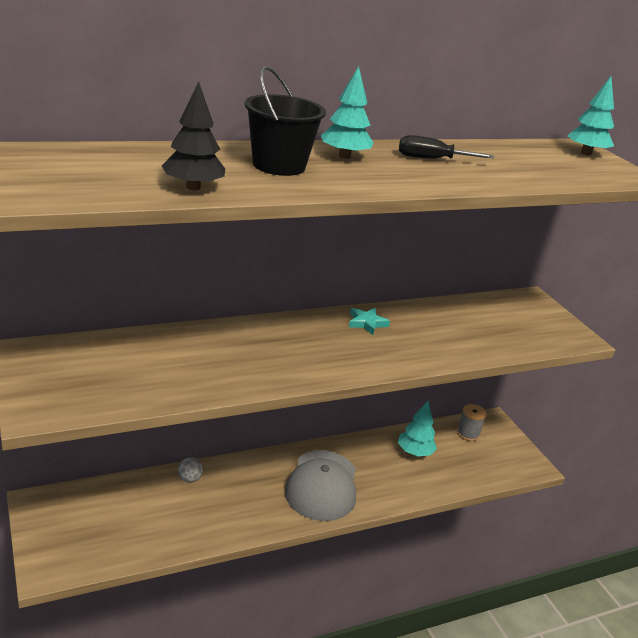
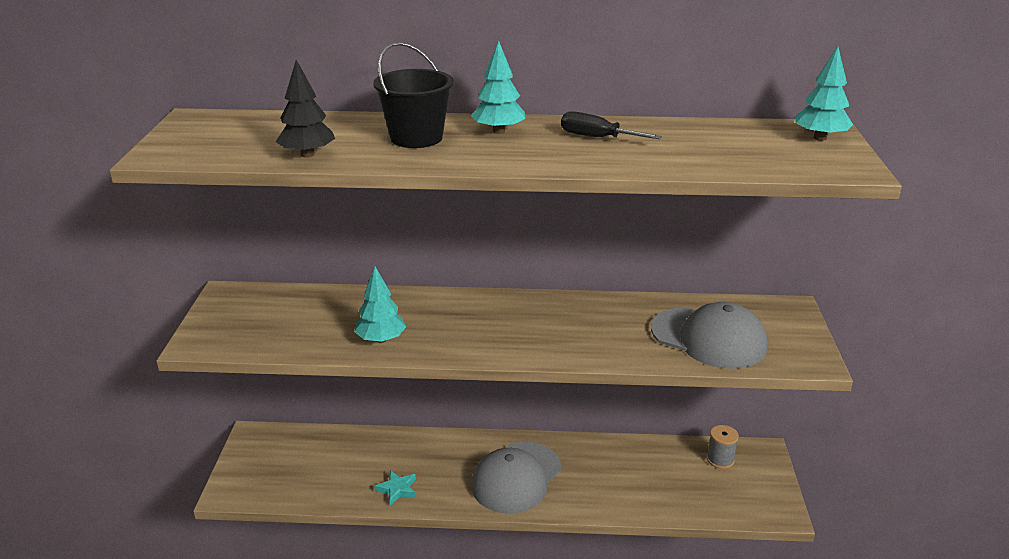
camera: 30 degrees right, 0 degrees up
grey ball [178,457,203,483] -> none
turquoise star [349,308,390,335] -> turquoise star moved to [374,470,416,506]
turquoise tree [398,401,437,456] -> turquoise tree moved to [354,267,406,343]
none -> grey cap [651,302,767,369]

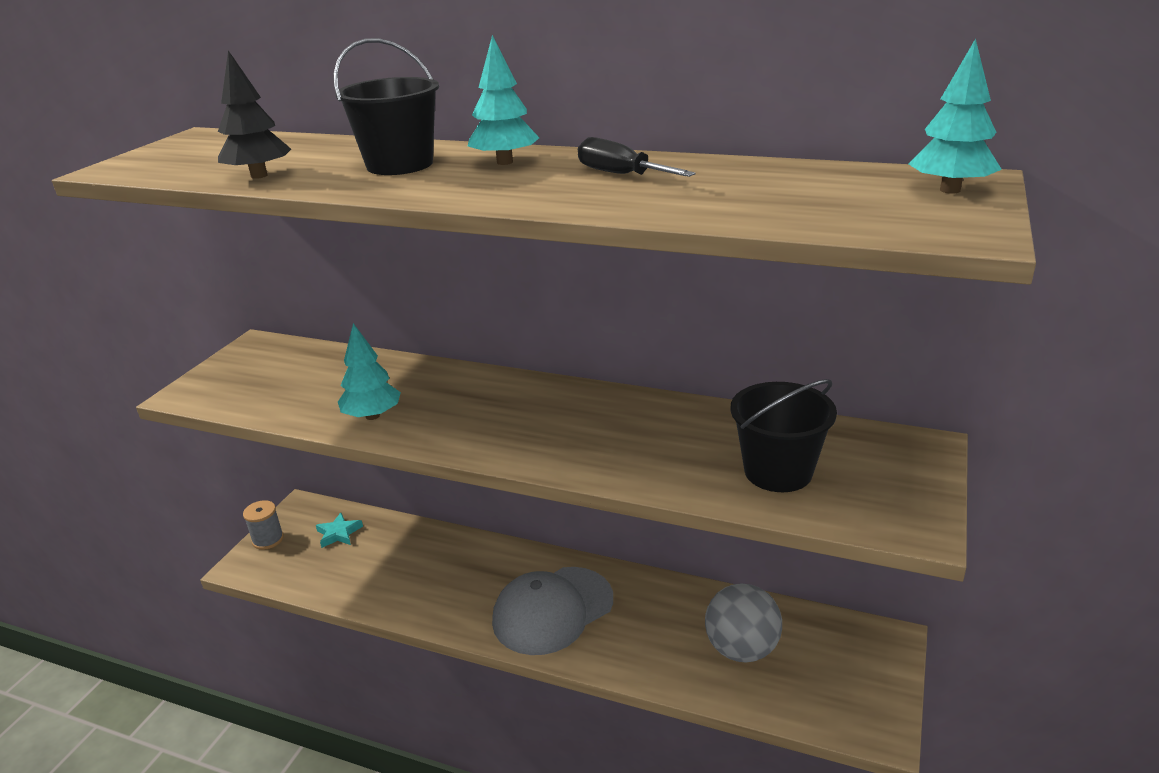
camera: 20 degrees right, 0 degrees up
turquoise star [374,470,416,506] -> turquoise star moved to [316,513,363,548]
grey cap [651,302,767,369] -> black bucket [731,379,837,492]
grey spool [707,425,739,469] -> grey spool moved to [243,500,284,550]
none -> grey ball [705,583,782,663]

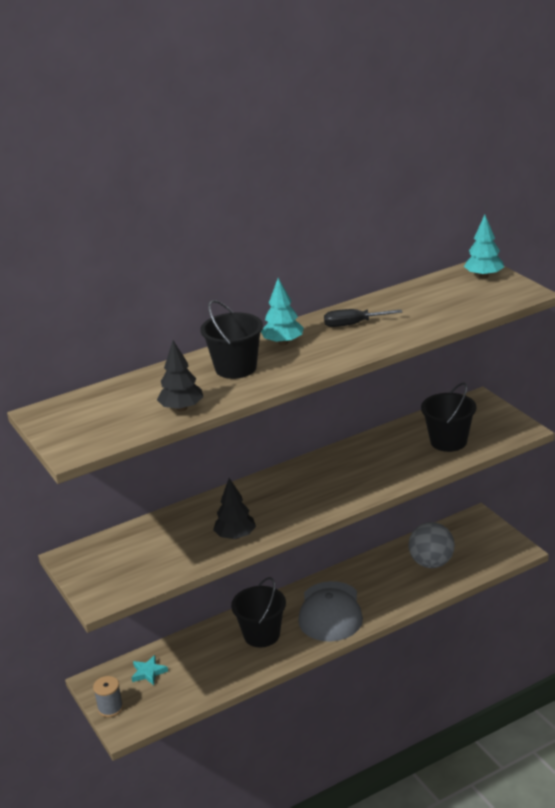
camera: 50 degrees left, 0 degrees up
turquoise tree [338,323,401,420] -> black tree [213,478,256,539]
none -> black bucket [231,577,286,647]

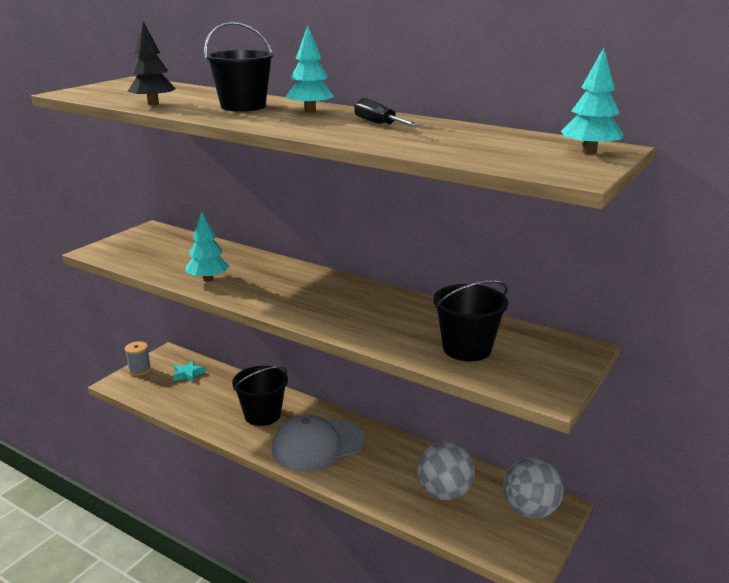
camera: 60 degrees right, 5 degrees down
black tree [213,478,256,539] -> turquoise tree [186,211,229,282]
none -> grey ball [503,458,564,519]

